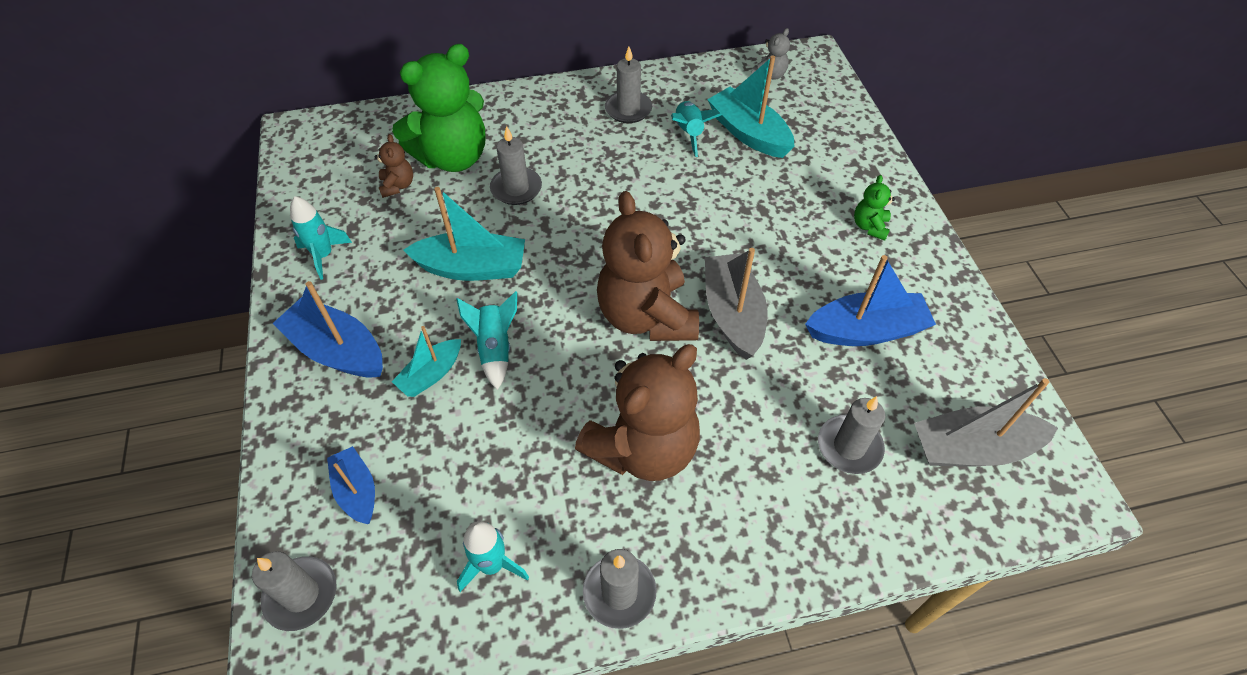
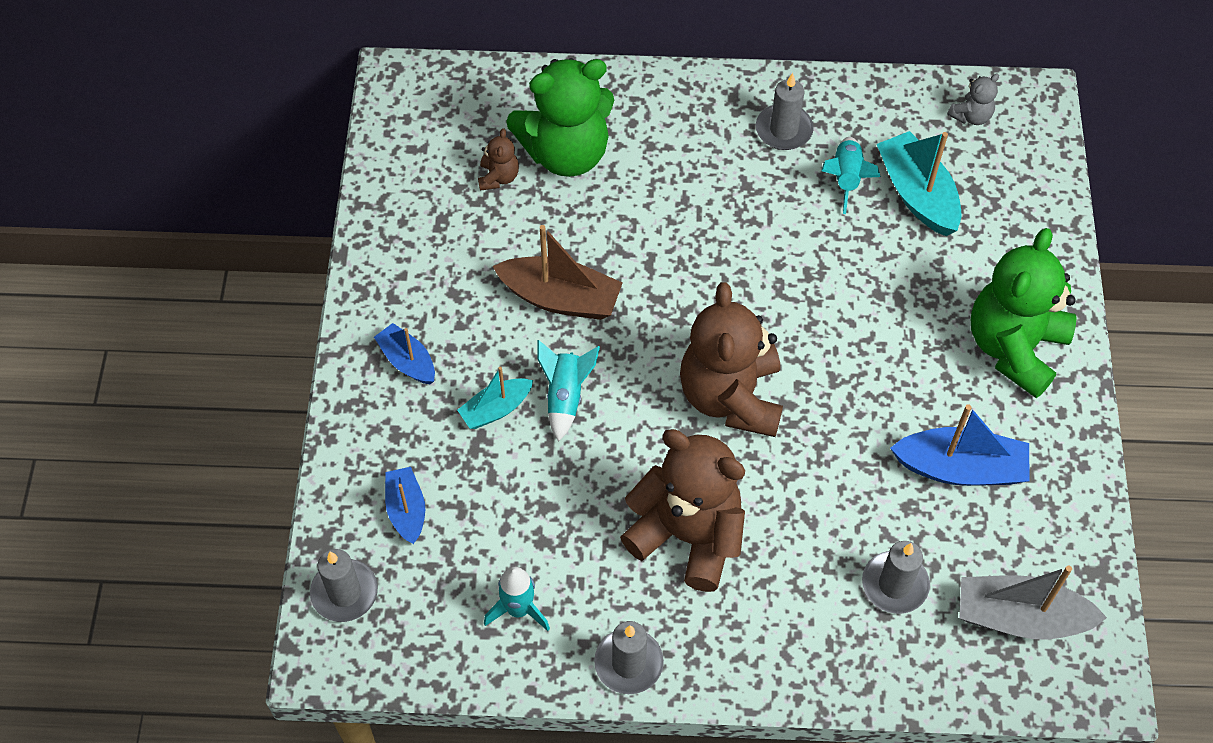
camera: 15 degrees right, 5 degrees up
blue boat [273,281,383,378] -> blue boat [374,323,435,384], size x0.60
turquoise rocket [290,196,352,280] -> none
turquoise boat [403,187,525,281] -> brown boat [493,225,622,320]
grey candle [490,126,542,205] -> none
brown teddy bear [575,344,700,481] -> brown teddy bear turned 120 degrees counterclockwise [620,429,745,592]
grey boat [705,248,768,360] -> none
green teddy bear [854,175,895,241] -> green teddy bear [971,228,1077,398], size x2.34

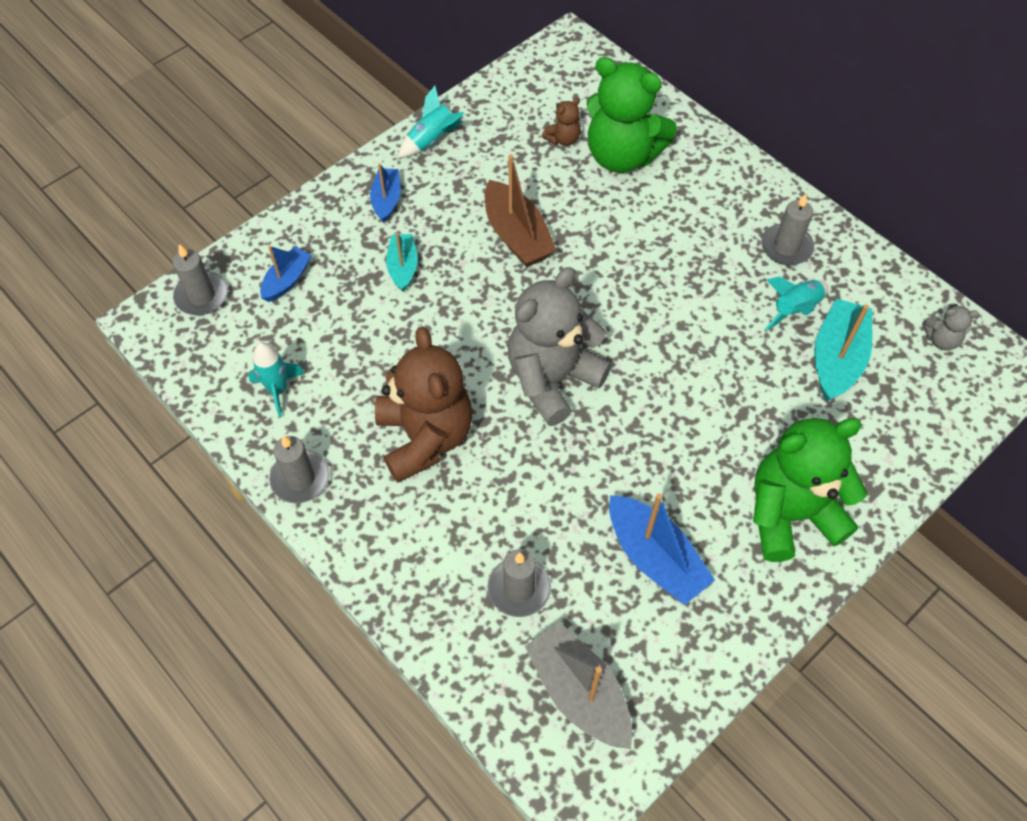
camera: 45 degrees right, 0 degrees up
turquoise boat [457,367,533,429] -> turquoise boat turned 75 degrees clockwise [386,233,418,292]
turquoise rocket [537,340,600,442] -> turquoise rocket moved to [398,86,464,158]
brown teddy bear [680,282,783,437] -> grey teddy bear [508,267,612,426]

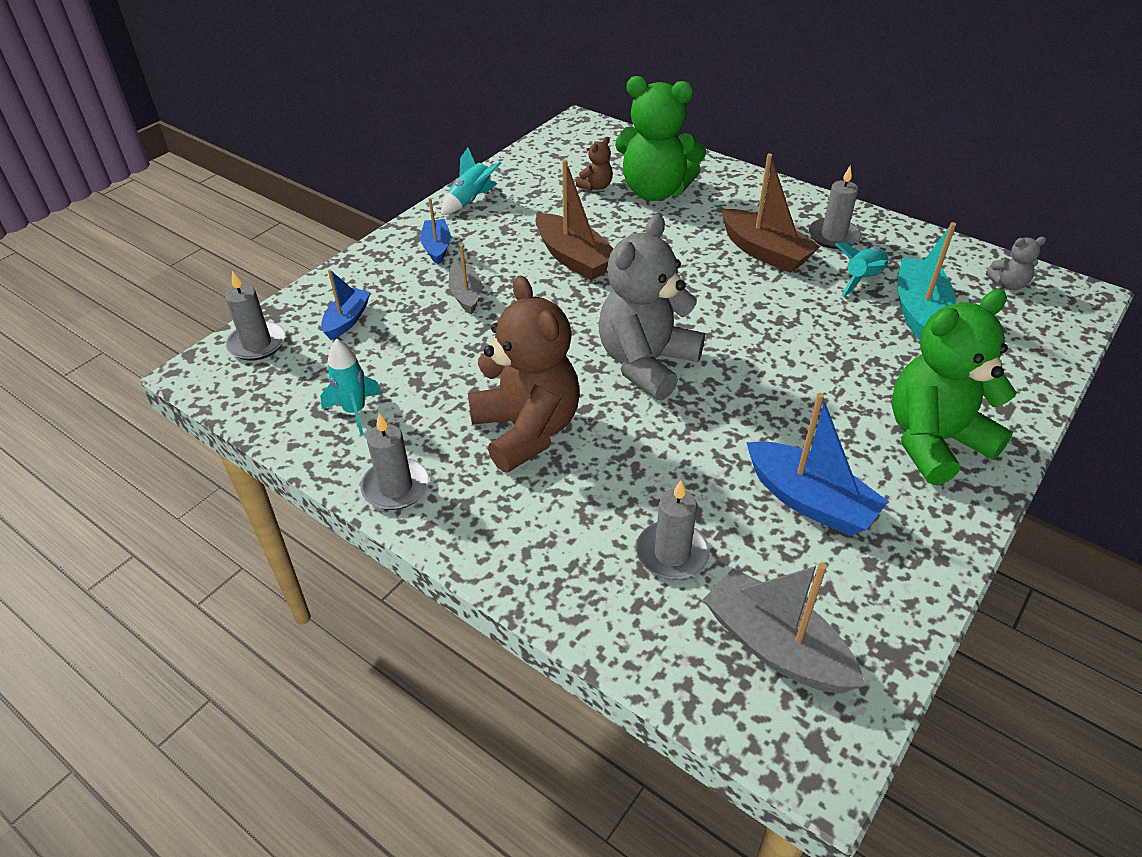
camera: 10 degrees left, 15 degrees down
turquoise boat [386,233,418,292] -> grey boat [449,245,482,314]
none -> brown boat [721,153,821,273]

